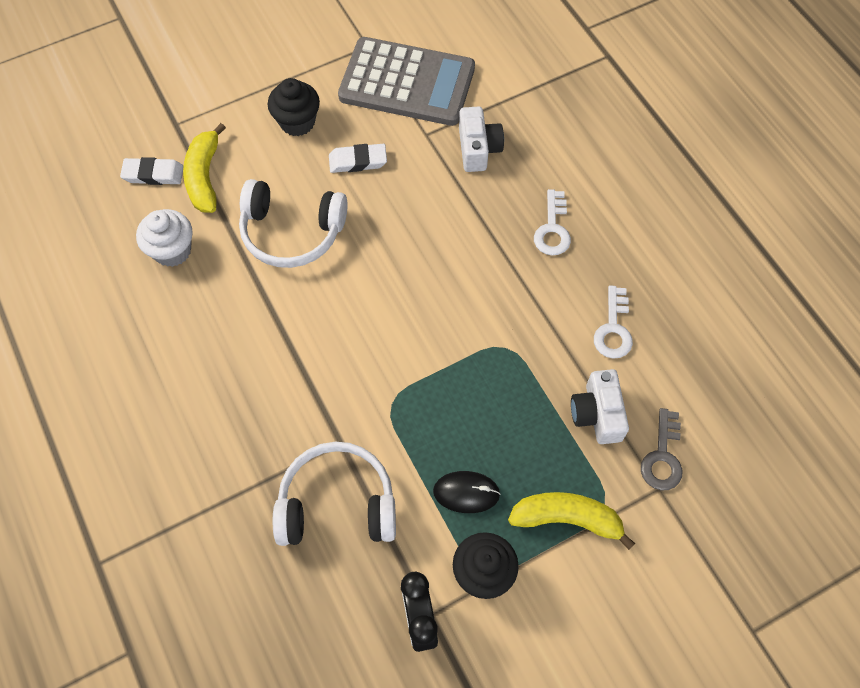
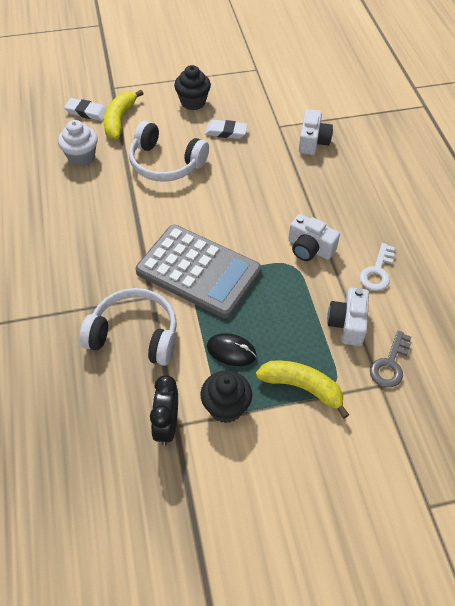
camera: 15 degrees right, 10 degrees down
grey calculator [338,37,475,126] -> grey calculator moved to [136,225,261,318]
white key [534,189,571,256] -> none
none -> white camera [289,214,340,261]

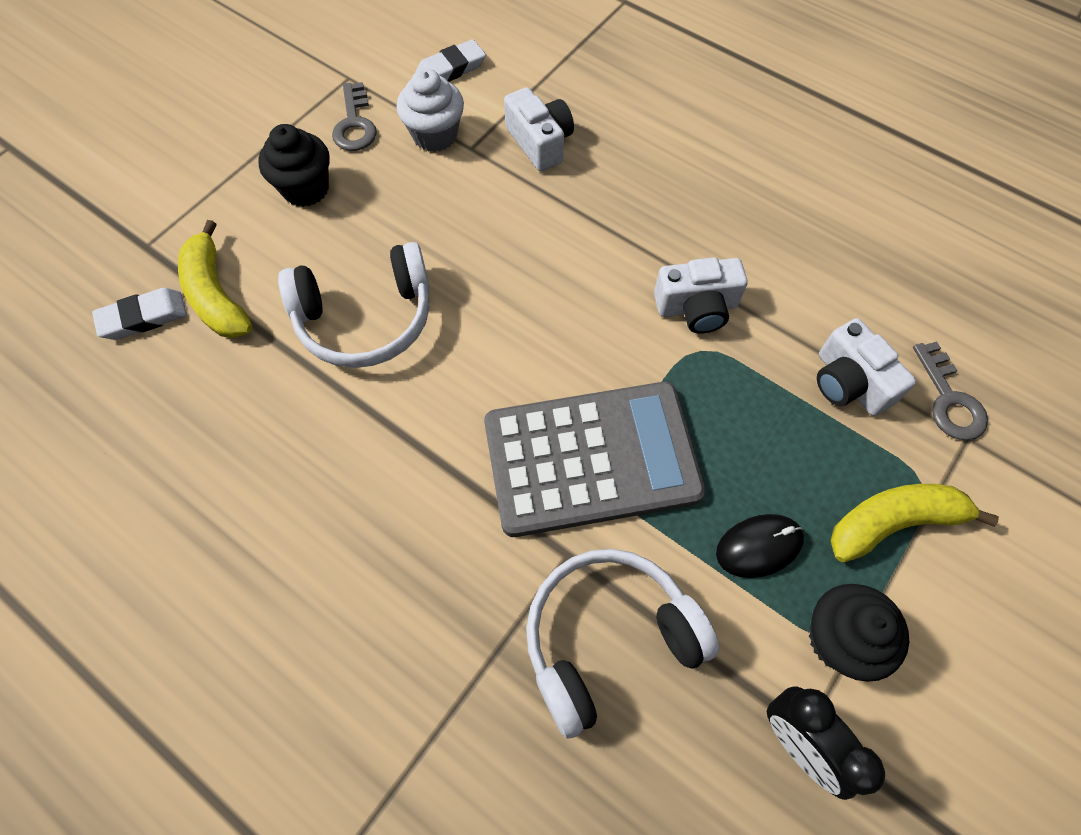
camera: 40 degrees left, 10 degrees up
white cupcake [58,120,98,166] -> white cupcake moved to [396,68,464,152]
white eraser [205,120,248,139] -> white eraser moved to [415,39,486,82]
white key [359,243,395,291] -> none
none -> grey key [332,82,377,151]

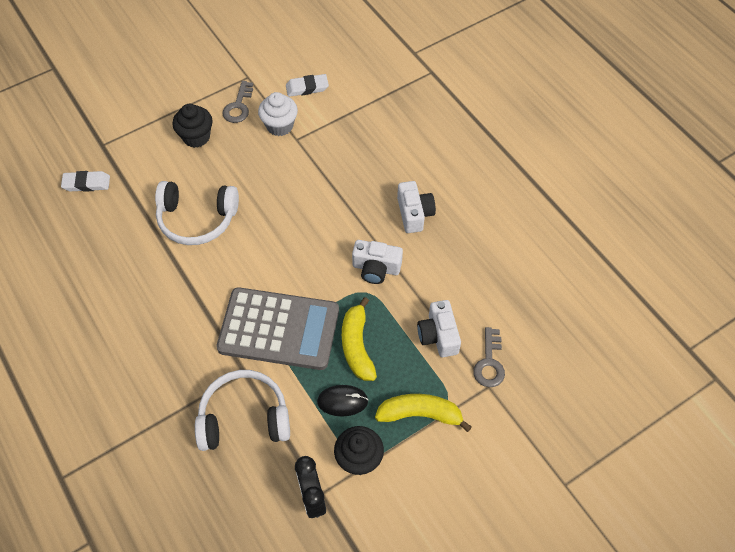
camera: 20 degrees right, 5 degrees down
yellow banana [178,220,253,338] -> yellow banana moved to [342,297,377,381]
white camera [504,87,574,171] -> white camera moved to [397,181,436,233]

